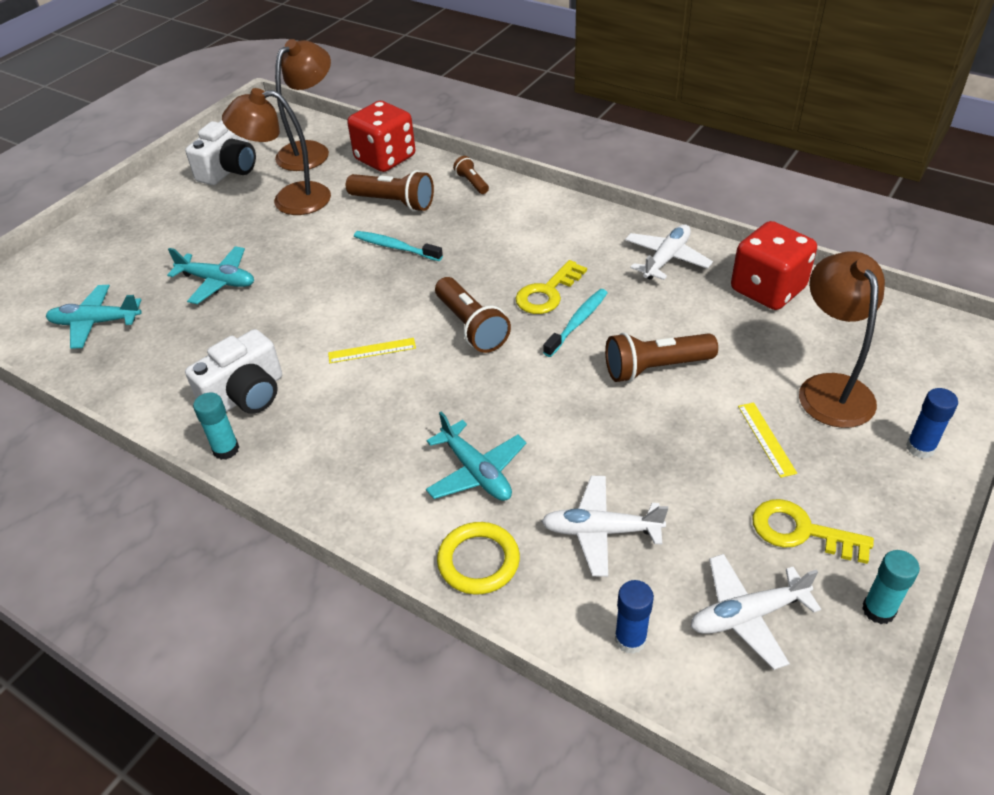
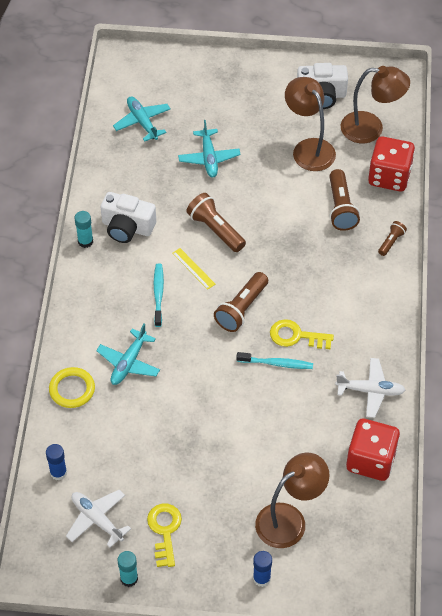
camera: 60 degrees right, 10 degrees up
turquoise toothbrush [354,231,443,261] -> turquoise toothbrush moved to [154,264,164,327]
white plane [541,476,668,577] -> none
brown flashlight [605,332,718,382] -> brown flashlight moved to [186,193,246,252]
yellow ruler [738,402,797,478] -> none

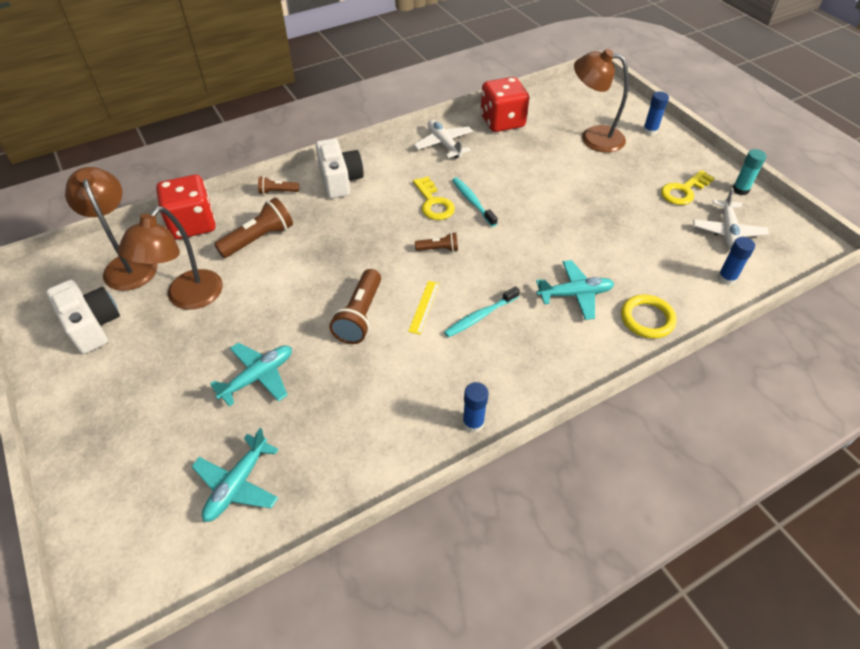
camera: 125 degrees left, 5 degrees down
turquoise glue stick [75,211,93,248] -> blue glue stick [463,382,489,433]
white camera [101,192,156,243] -> white camera moved to [315,138,364,199]
brown flashlight [214,272,268,332] -> brown flashlight [415,232,458,252], size x0.55

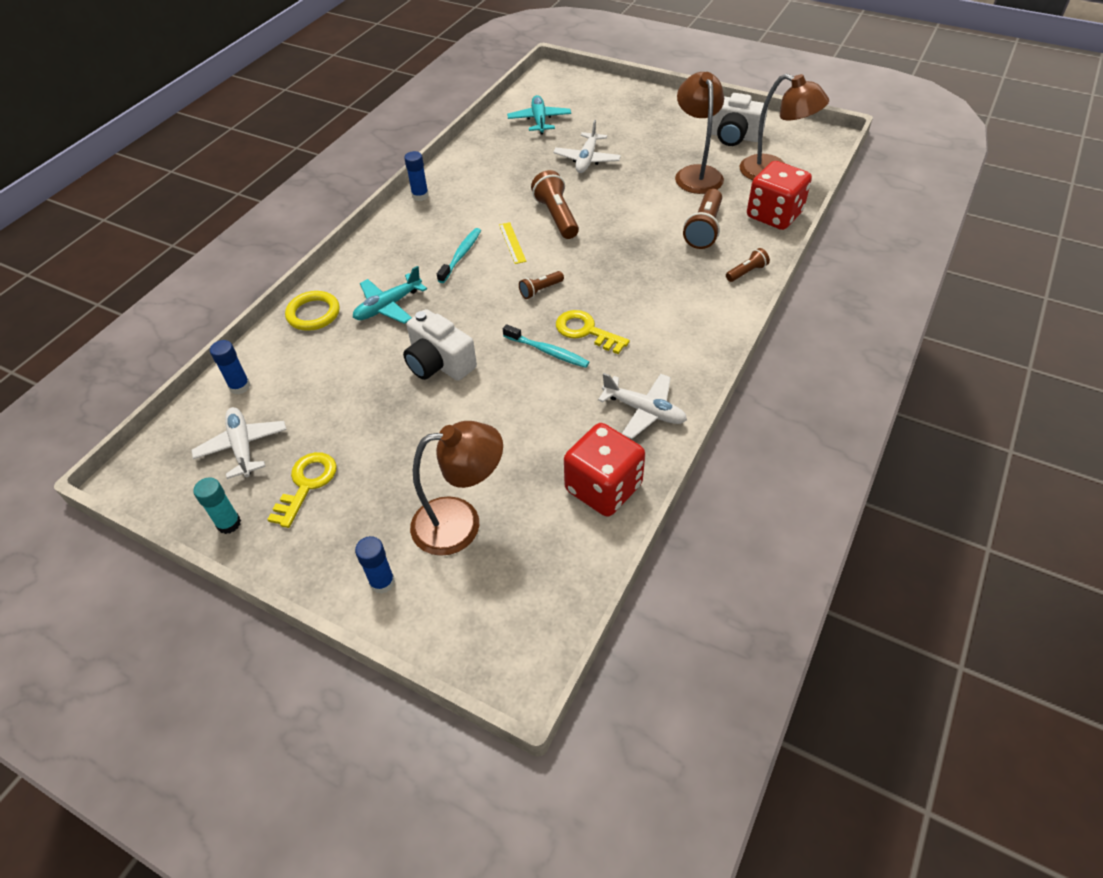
camera: 150 degrees right, 0 degrees up
turquoise plane [210,343,292,407] -> white plane [553,120,621,173]
white camera [315,138,364,199] -> white camera moved to [403,309,477,381]

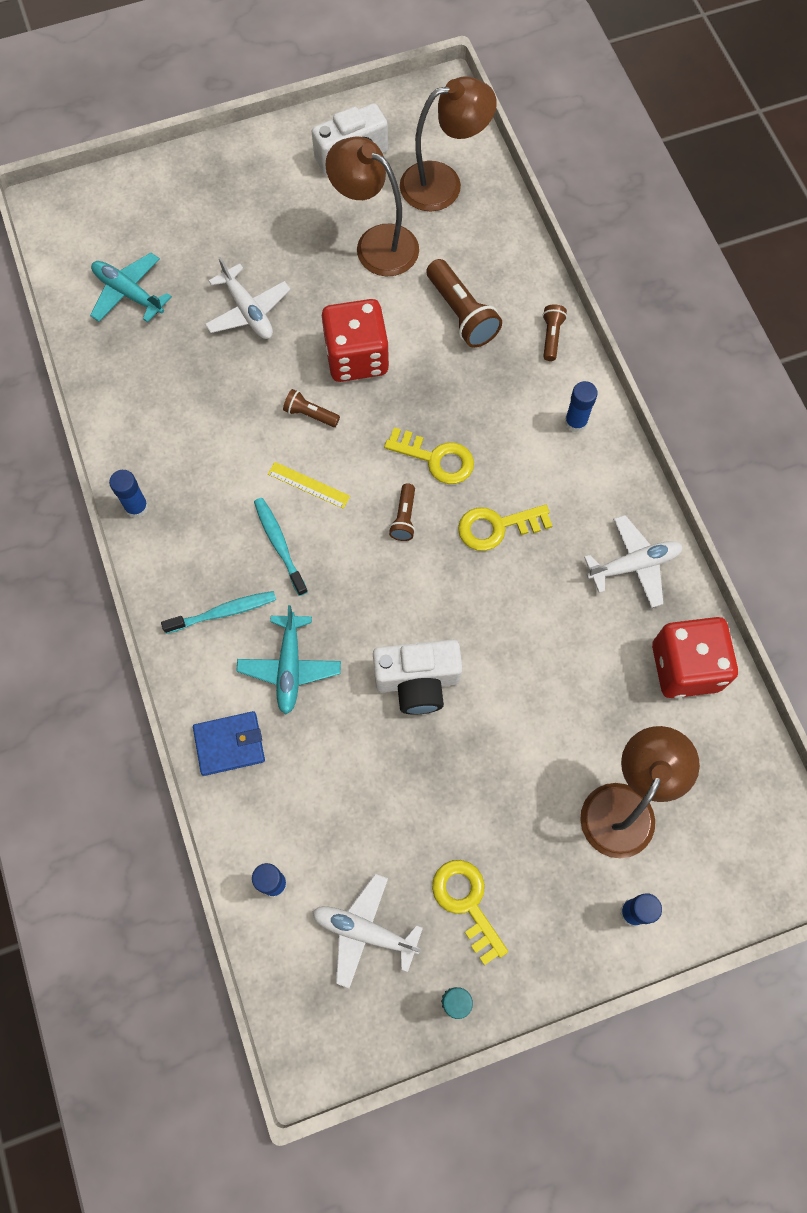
camera: 50 degrees left, 20 degrees up
yellow ring [285,291,340,331] -> blue wallet [193,711,265,776]
turquoise toothbrush [503,324,589,368] -> turquoise toothbrush moved to [161,591,276,634]
brown flashlight [531,170,579,239] -> brown flashlight [283,389,340,427], size x0.55
red dice [747,161,812,230] -> red dice moved to [322,299,389,382]
none -> yellow key [384,427,474,484]
none -> blue glue stick [564,381,598,433]

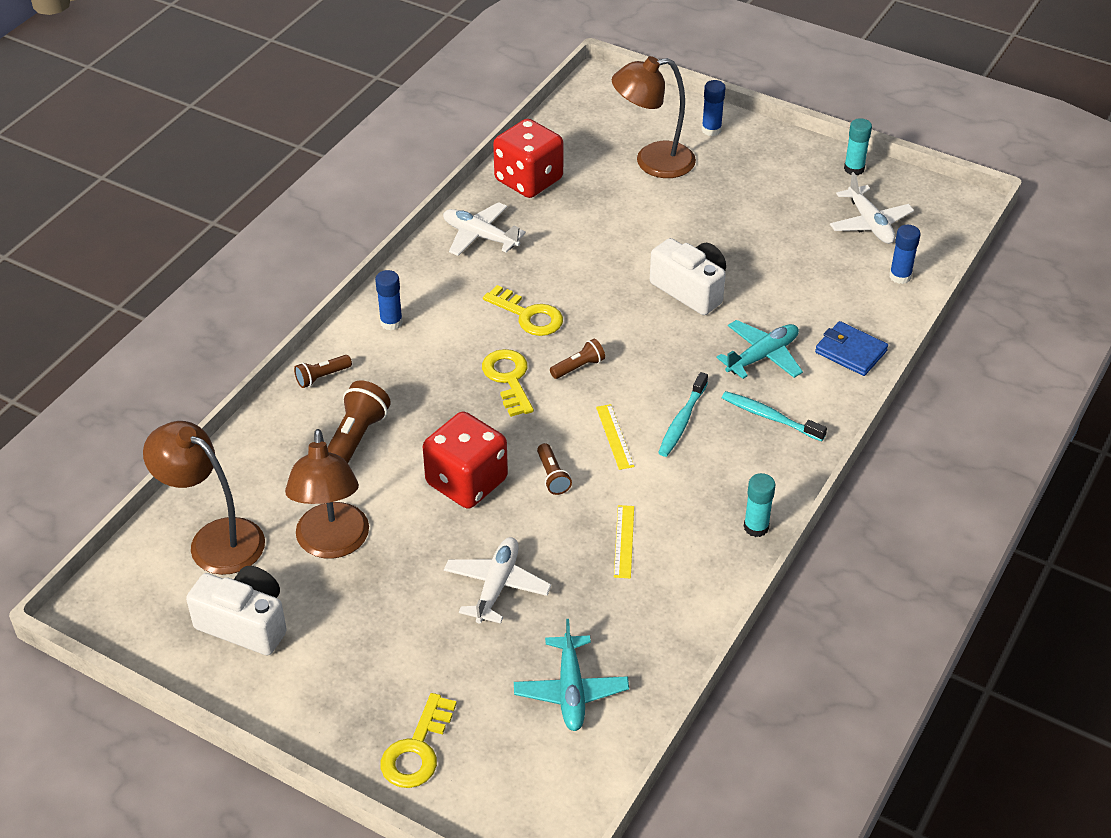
camera: 130 degrees left, 25 degrees down
blue glue stick [109,470,149,518] -> turquoise glue stick [744,473,776,537]
yellow key [432,860,508,965] -> yellow key moved to [381,693,457,788]
none -> yellow ruler [614,505,634,578]

